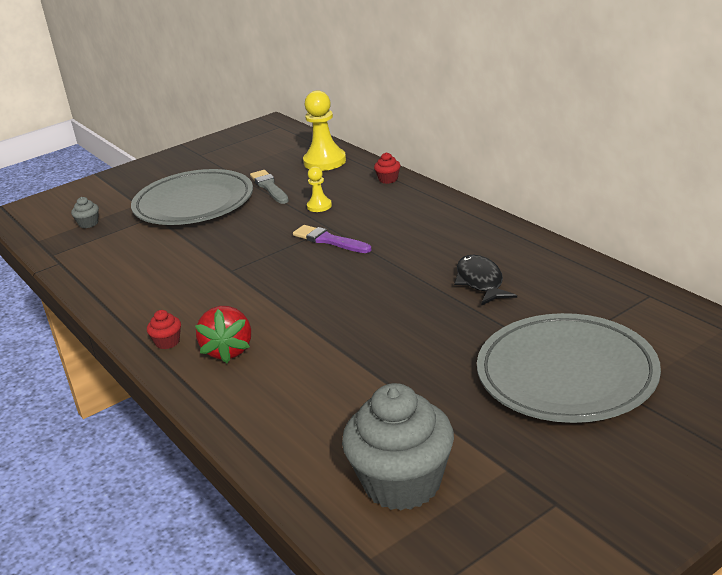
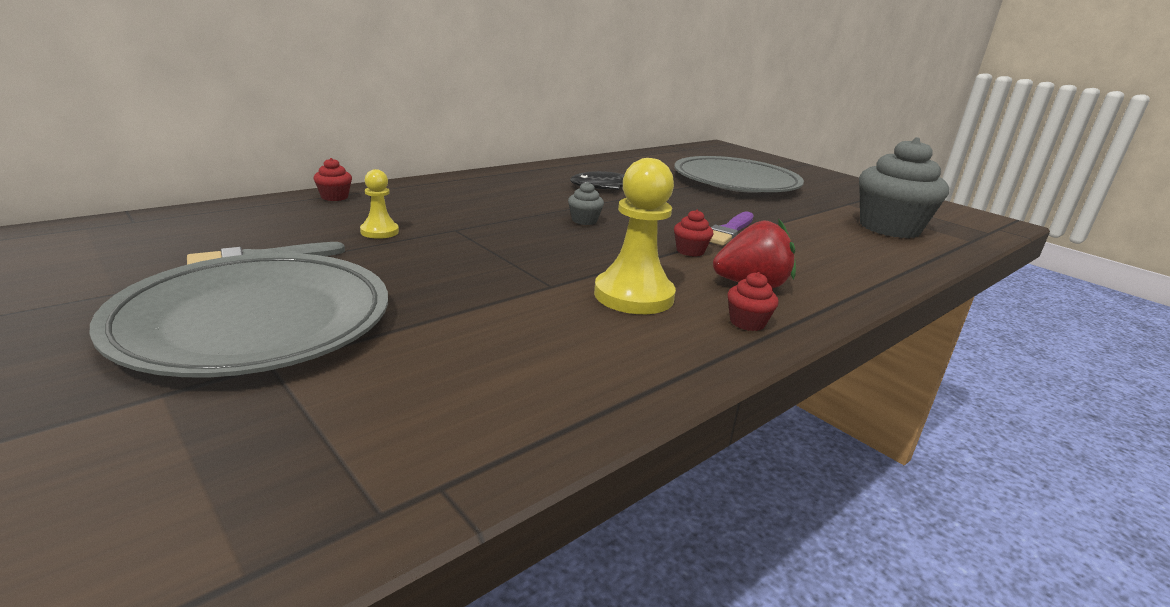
camera: 100 degrees left, 5 degrees down
grey cupcake [71,197,99,228] -> grey cupcake moved to [568,182,604,225]
purple brush [293,225,372,253] -> purple brush moved to [710,212,754,245]
yellow pawn [303,90,346,171] -> yellow pawn moved to [594,158,676,314]
none -> red cupcake [674,210,713,257]

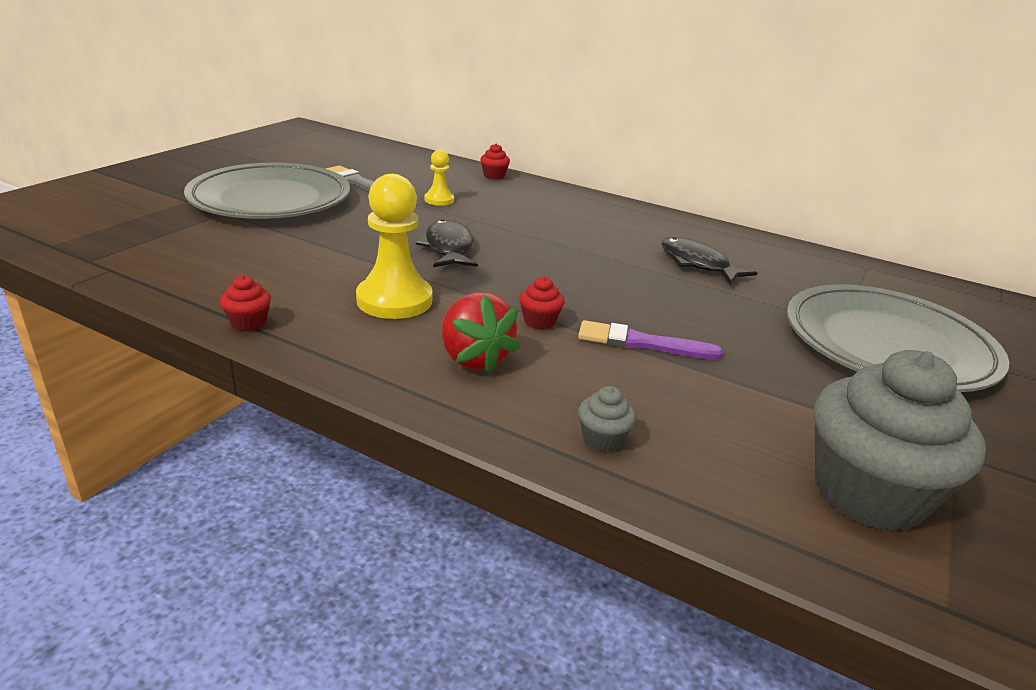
camera: 70 degrees right, 5 degrees up
grey cupcake [568,182,604,225] -> grey cupcake moved to [578,386,636,452]
red cupcake [728,272,779,331] -> red cupcake moved to [220,275,271,331]
none -> black fish [416,219,478,267]

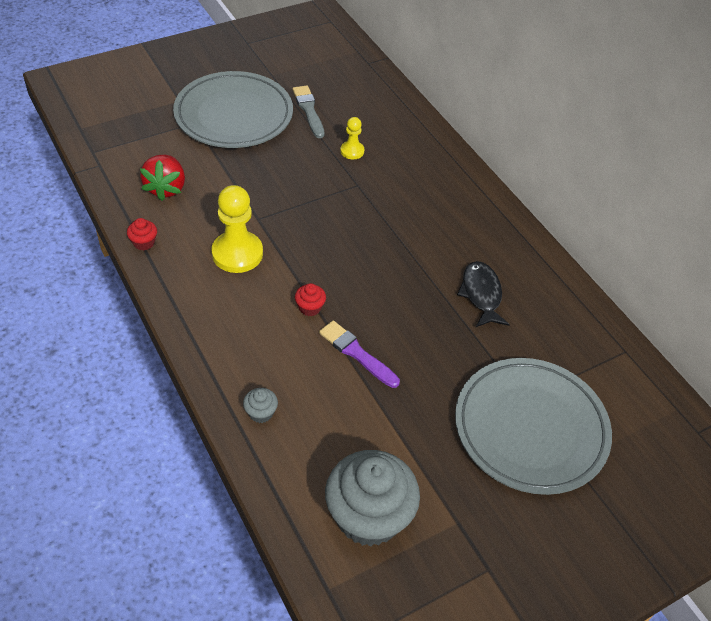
camera: 30 degrees right, 20 degrees up
black fish [416,219,478,267] -> none
red strawberry [441,292,520,374] -> red strawberry moved to [140,155,185,201]
red cupcake [480,144,510,180] -> none

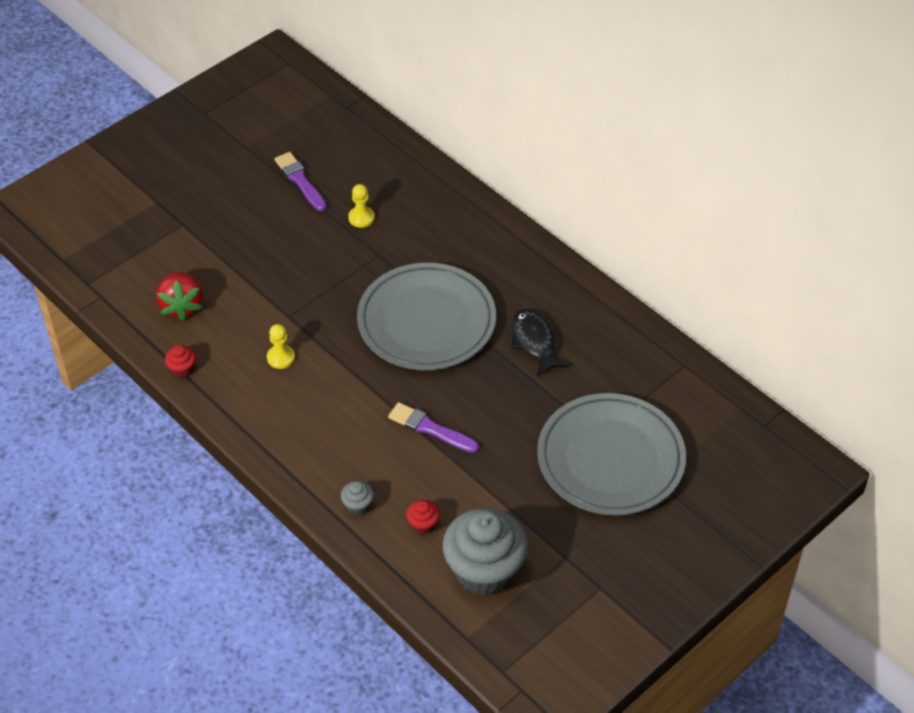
camera: 10 degrees left, 0 degrees up
grey plate [173,71,293,148] -> grey plate moved to [357,263,496,370]
yellow pawn [211,185,263,273] -> yellow pawn [267,324,295,369], size x0.53
grey brush [292,85,324,138] -> purple brush [275,152,327,211]
red cupcake [295,283,326,316] -> red cupcake moved to [406,500,440,534]

